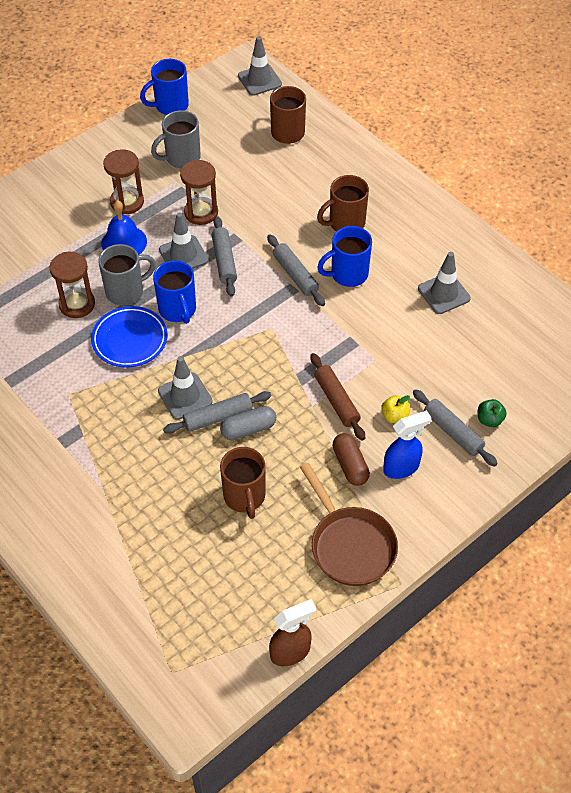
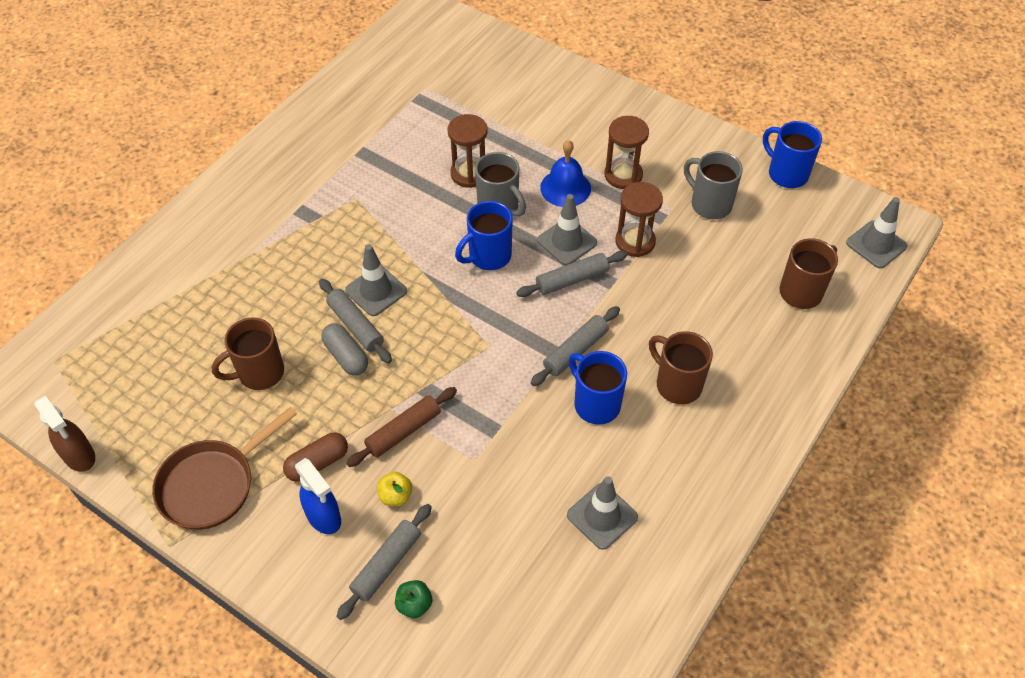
camera: 75 degrees right, 0 degrees up
blue plate [91,306,168,367] -> none

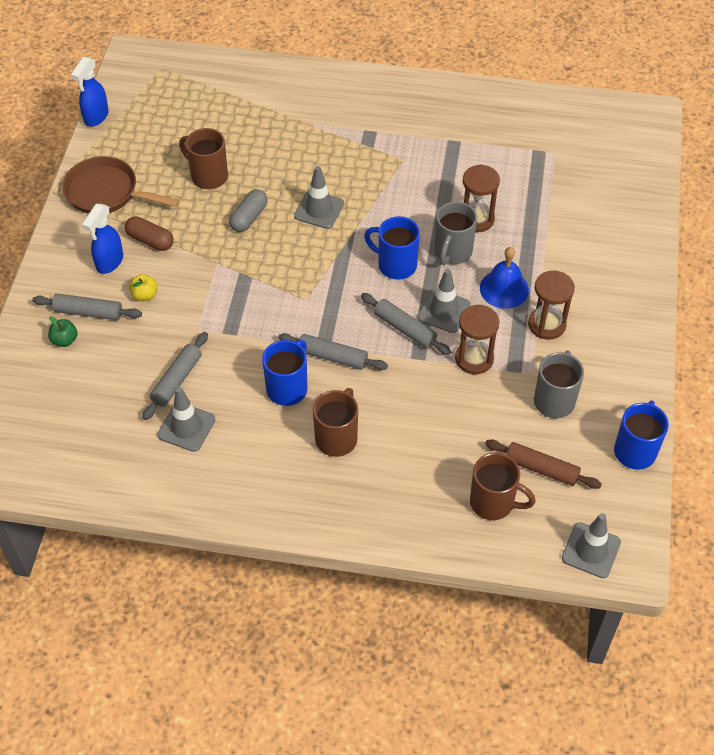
camera: 65 degrees right, 0 degrees up
brown spray bottle [34,396,95,472] -> blue spray bottle [71,57,109,126]
grey rolling pin [319,279,392,363] -> grey rolling pin moved to [143,332,208,420]
brown rolling pin [346,387,457,467] -> brown rolling pin moved to [485,440,602,489]

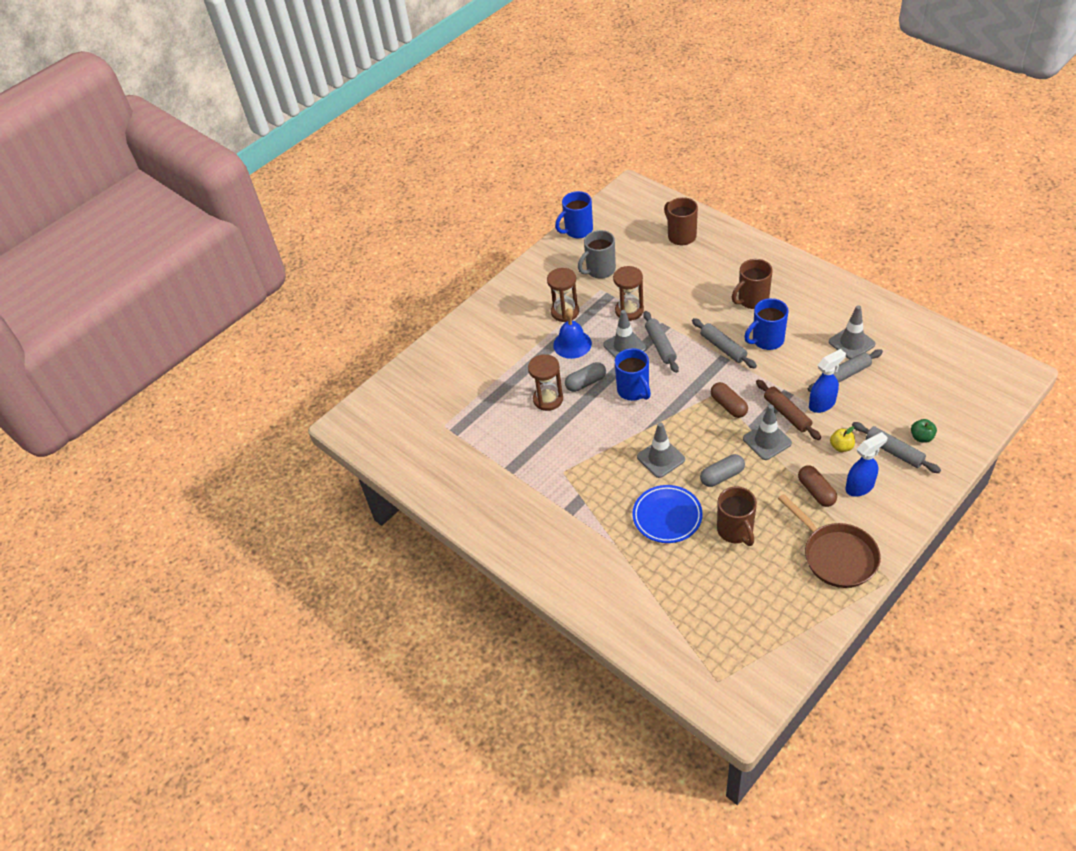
camera: 140 degrees left, 5 degrees down
blue spray bottle [71,57,109,126] -> blue spray bottle moved to [809,349,846,413]
grey mug [435,201,477,265] -> grey capsule [565,362,606,392]
brown rolling pin [485,440,602,489] -> brown rolling pin moved to [756,380,821,440]
grey traffic cone [562,513,621,578] -> grey traffic cone moved to [743,404,792,460]
none -> blue plate [632,485,703,543]
none -> brown capsule [711,382,748,418]

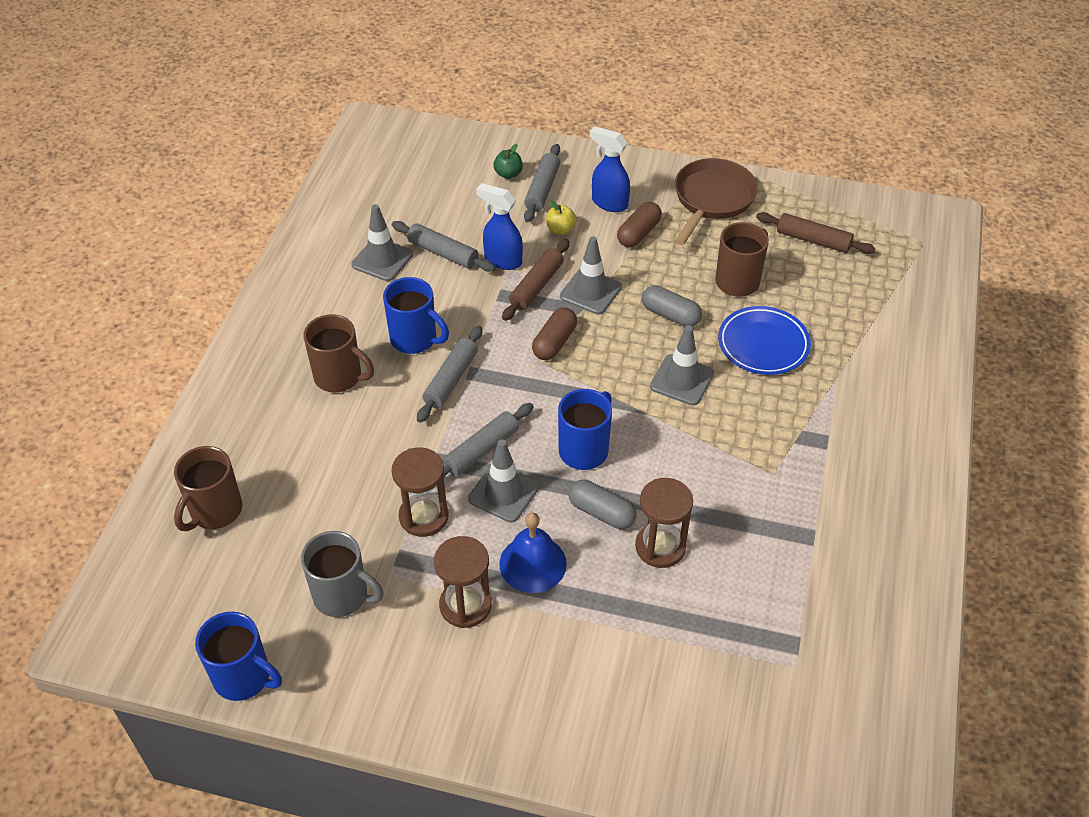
camera: 125 degrees left, 0 degrees up
none -> brown rolling pin [756,212,876,254]

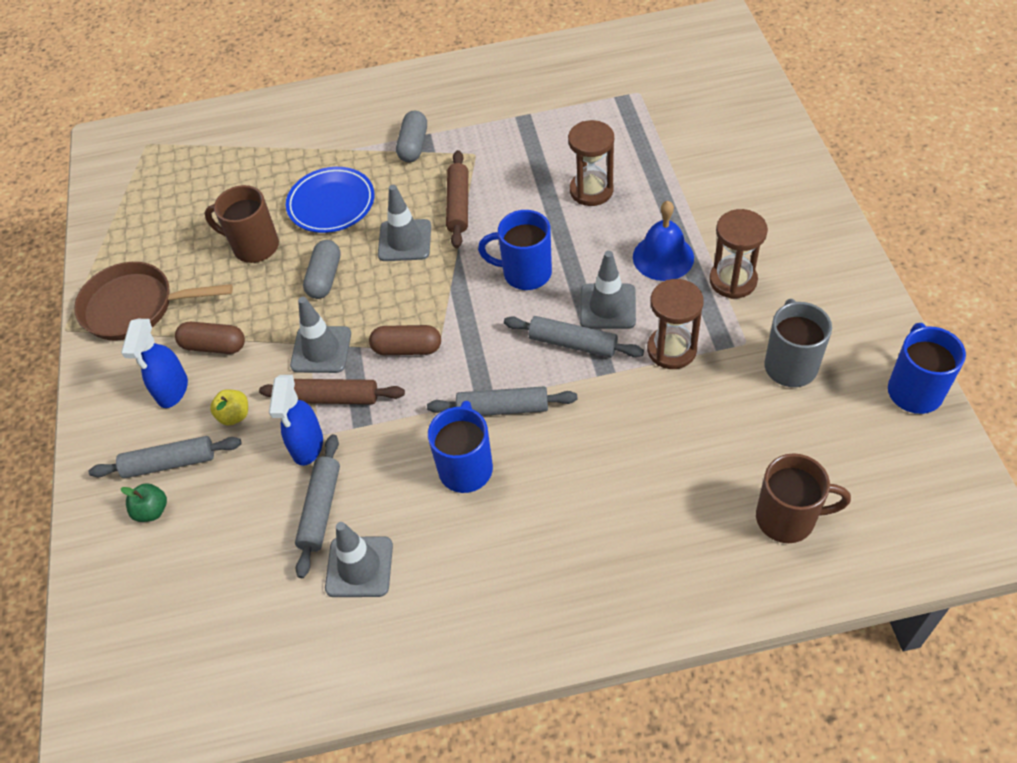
camera: 110 degrees left, 5 degrees up
brown mug [303,314,374,393] -> none
grey capsule [568,480,637,529] -> grey capsule moved to [396,111,427,162]
brown rolling pin [756,212,876,254] -> brown rolling pin moved to [446,150,468,248]

